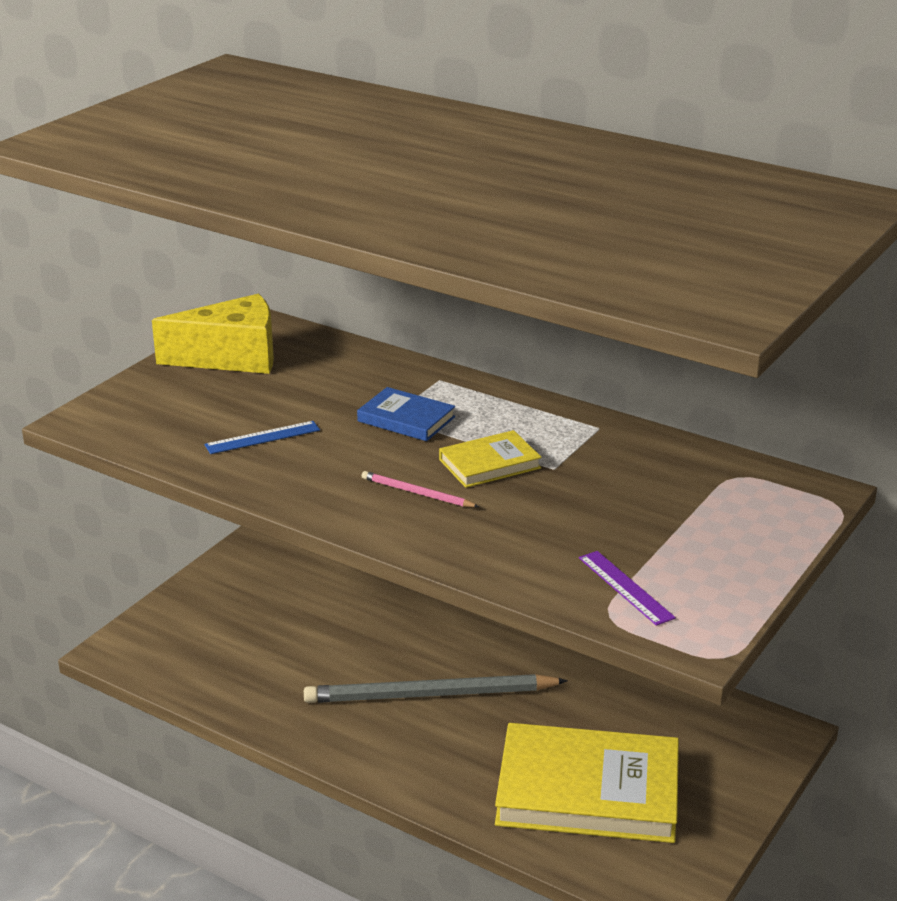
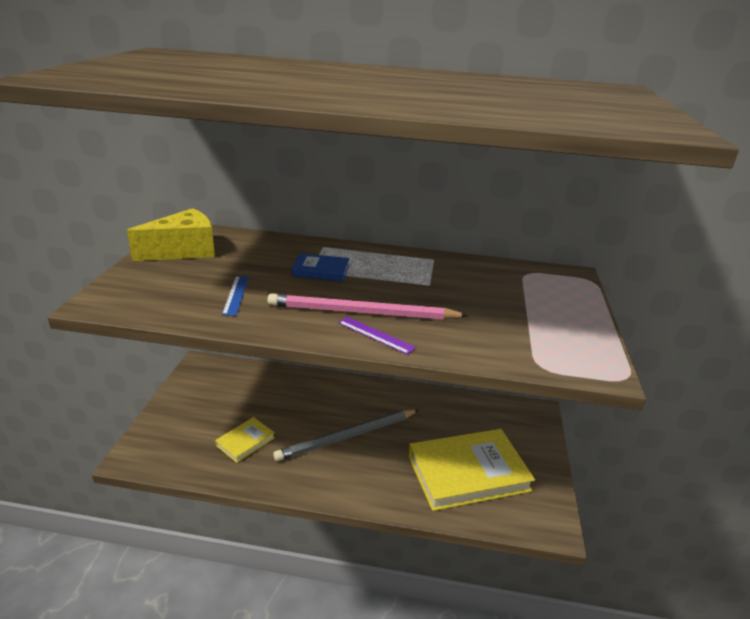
camera: 25 degrees left, 0 degrees up
blue ruler [204,421,320,454] -> blue ruler turned 45 degrees counterclockwise [222,276,249,316]
pink pencil [362,471,479,507] -> pink pencil [267,293,469,320], size x2.27
yellow book [439,430,542,488] -> yellow book moved to [215,417,275,463]
purple ruler [579,551,676,626] -> purple ruler moved to [338,317,416,355]

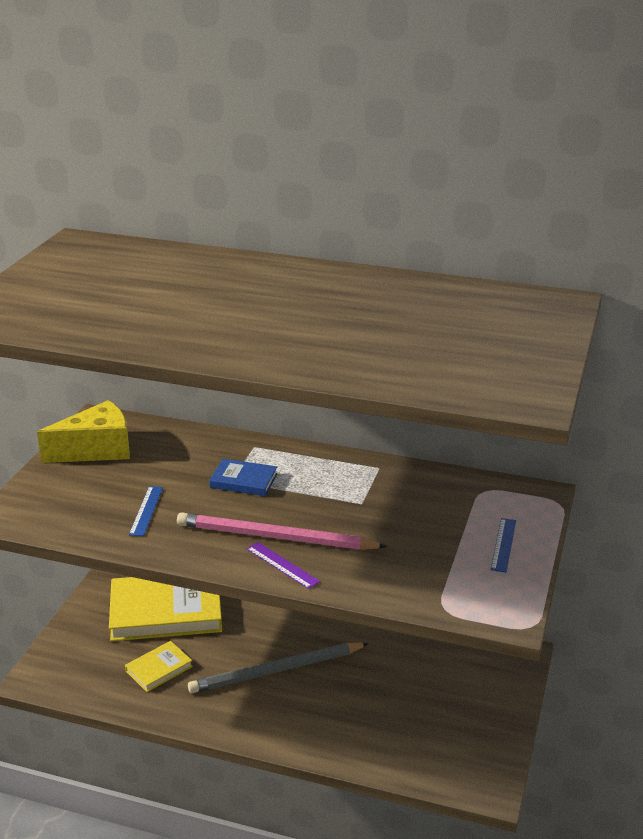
camera: 10 degrees right, 0 degrees up
yellow book [408,429,535,511] -> yellow book moved to [109,577,222,641]
none -> blue ruler [491,518,516,573]

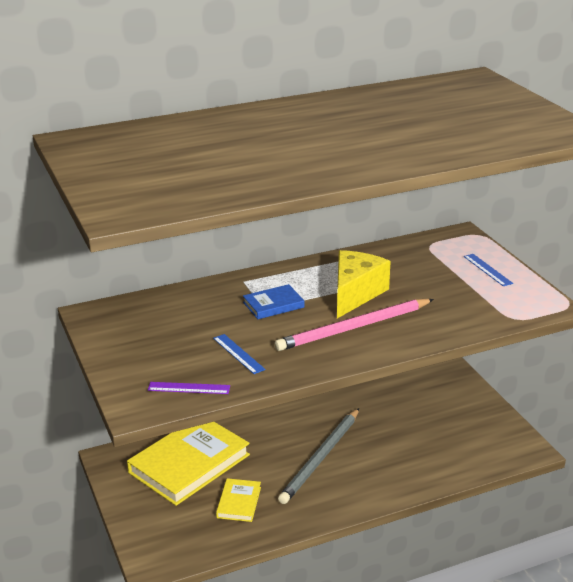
camera: 40 degrees left, 0 degrees up
yellow cheese [37,400,130,463] -> yellow cheese moved to [337,250,391,318]
purple ruler [247,542,320,589] -> purple ruler moved to [148,382,230,394]

